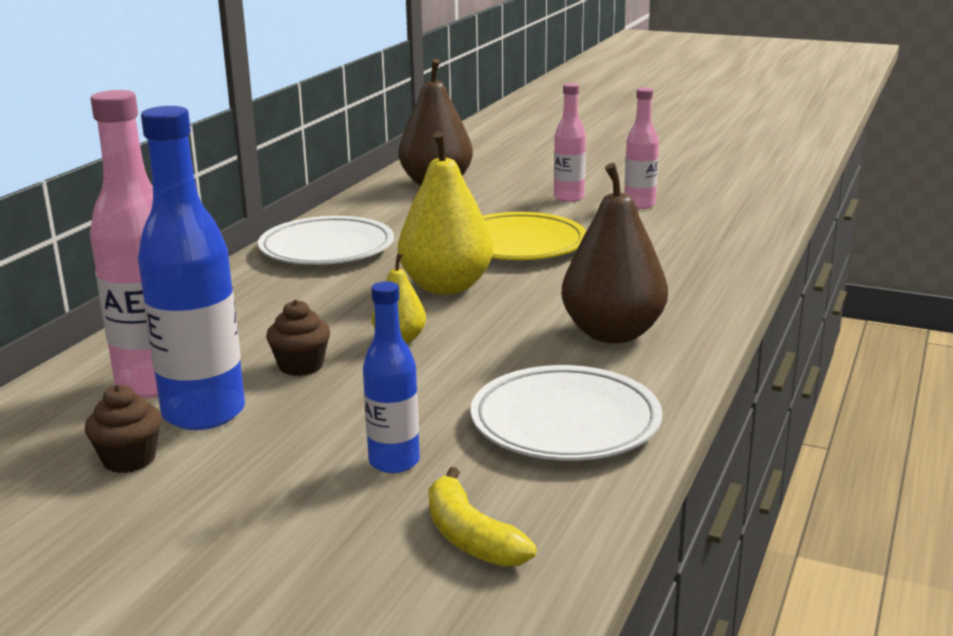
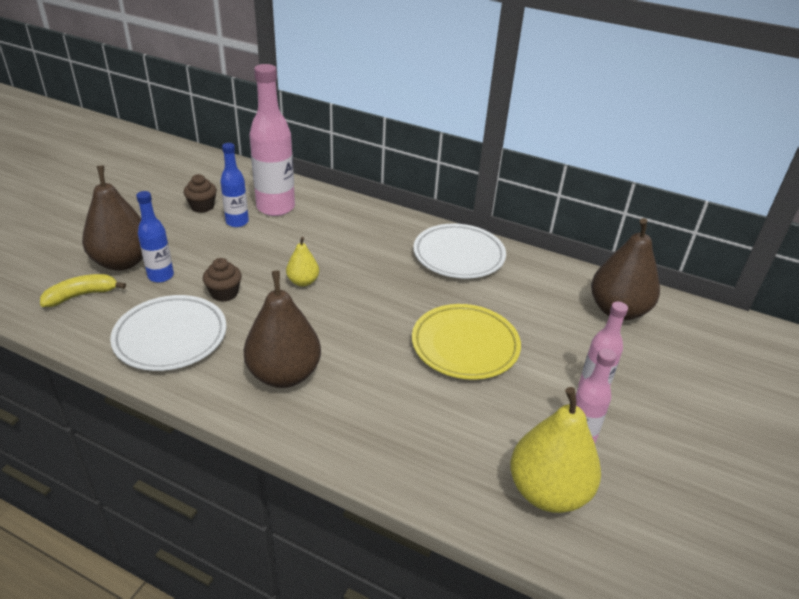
camera: 90 degrees right, 15 degrees up
blue bottle [138,106,245,430] -> blue bottle [220,143,249,227], size x0.57
brown cupcake [266,300,330,376] -> brown cupcake moved to [203,258,242,302]
yellow pear [398,131,493,295] -> yellow pear moved to [510,387,601,513]
none -> brown pear [82,166,143,271]

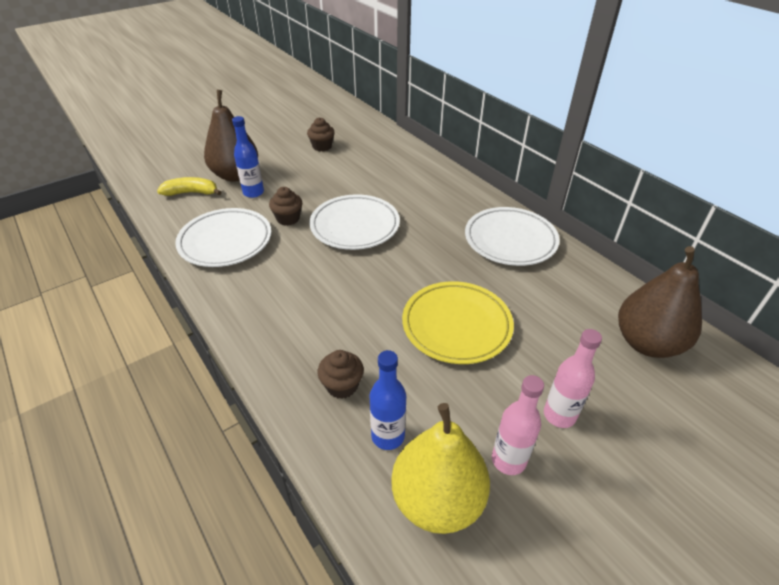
camera: 30 degrees right, 5 degrees up
blue bottle [220,143,249,227] -> blue bottle moved to [370,350,406,450]
brown pear [243,271,321,388] -> none
pink bottle [249,64,295,216] -> none
yellow pear [286,237,319,287] -> white plate [310,194,400,250]
none -> brown cupcake [317,350,364,399]

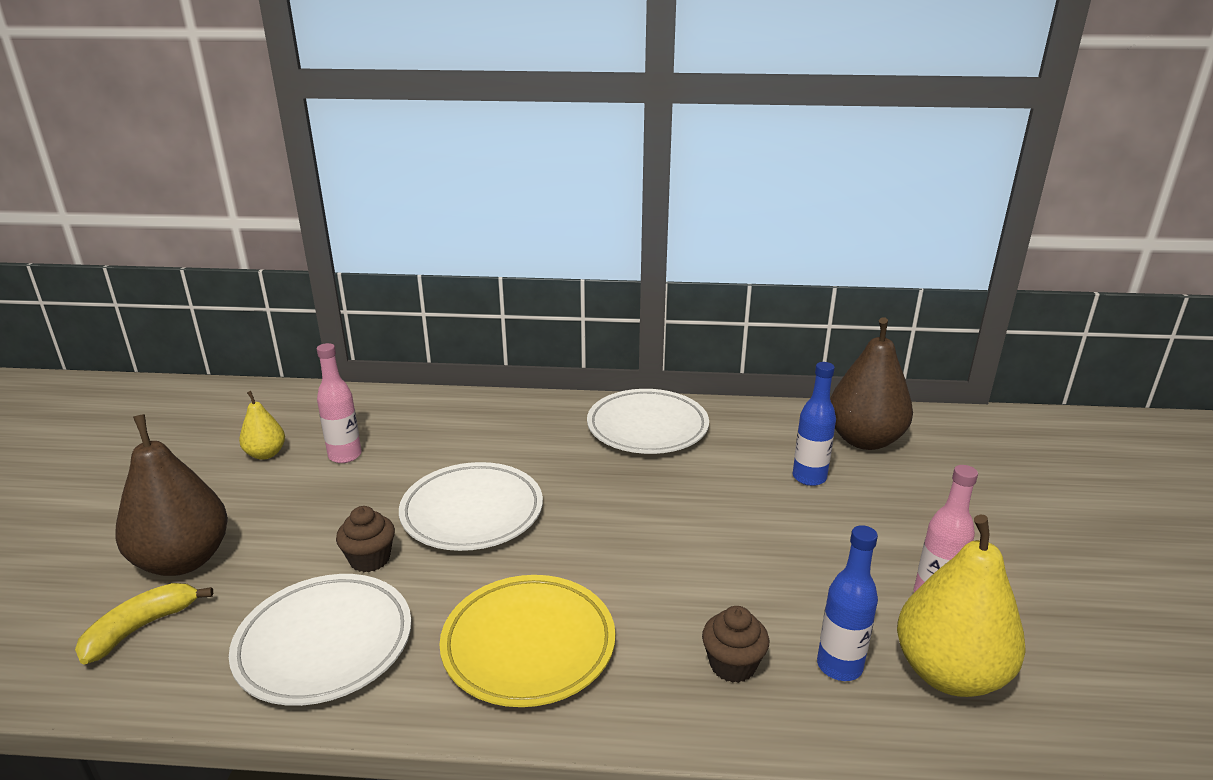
camera: 50 degrees left, 15 degrees down
blue bottle [232,116,264,198] -> blue bottle moved to [793,362,836,486]
brown cupcake [307,117,335,152] -> yellow pear [239,391,285,460]
yellow plate [402,281,514,364] -> yellow plate moved to [439,575,616,707]
pink bottle [544,329,602,428] -> pink bottle moved to [317,343,362,463]

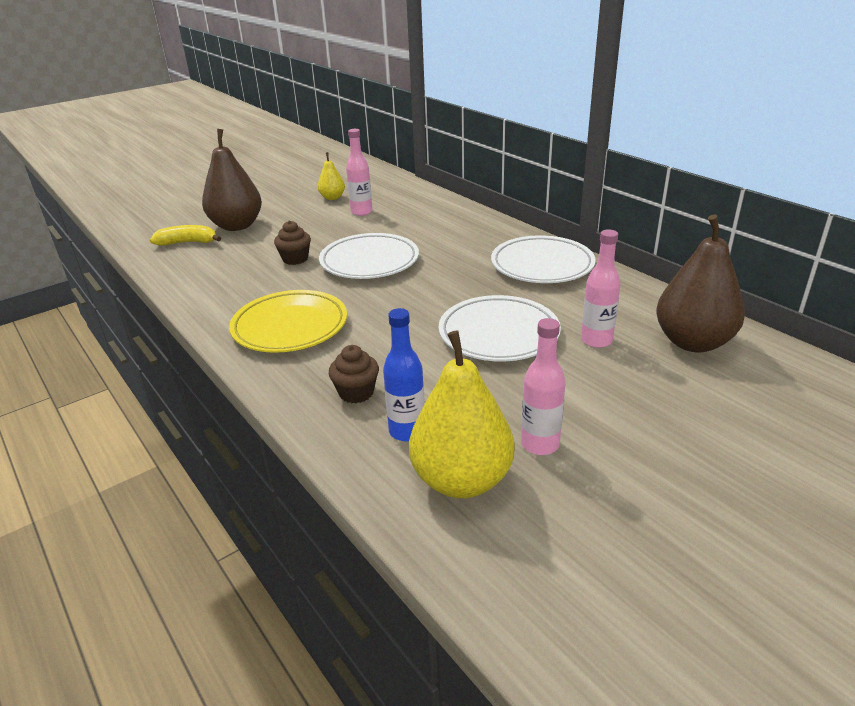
camera: 50 degrees right, 5 degrees up
white plate [229,574,411,706] -> white plate moved to [439,295,561,361]
blue bottle [793,362,836,486] -> pink bottle [581,229,620,348]

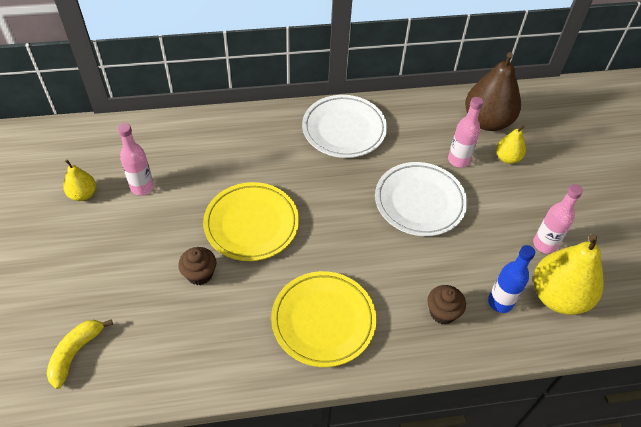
camera: 65 degrees left, 20 degrees up
brown pear [202,129,262,231] -> none
white plate [319,233,419,279] -> yellow plate [203,182,299,261]
none -> yellow pear [496,125,526,164]

